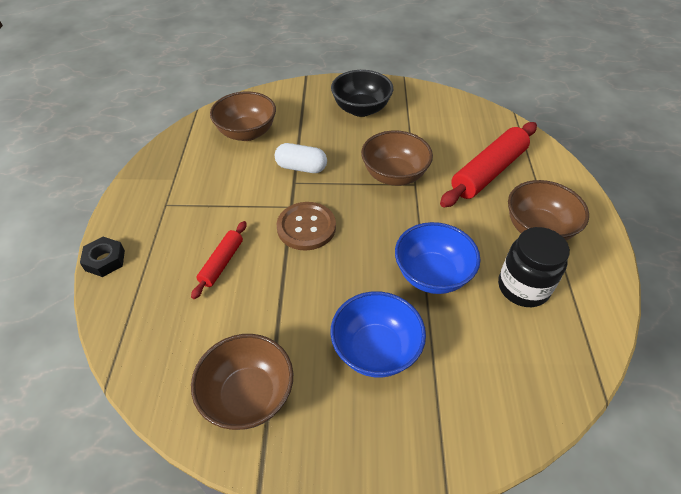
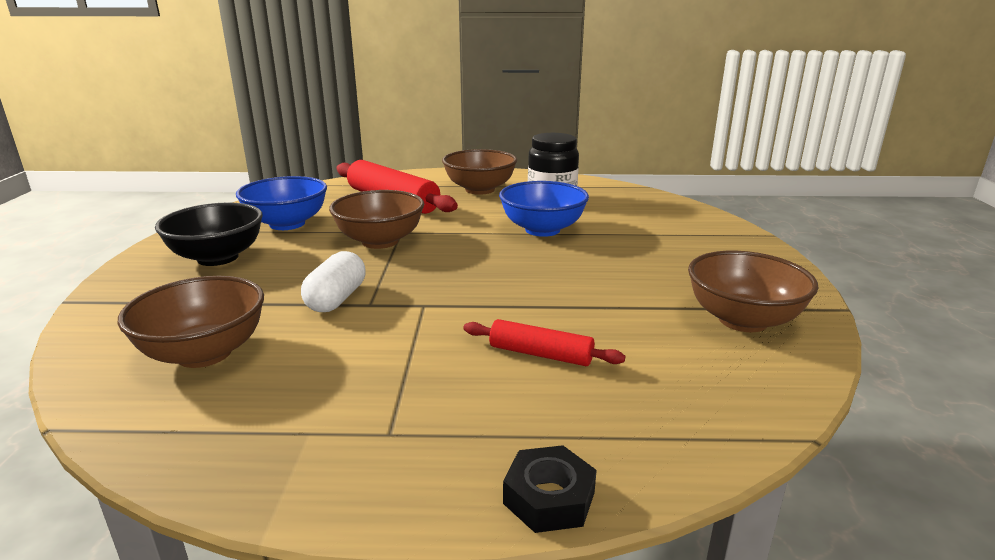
camera: 90 degrees left, 25 degrees down
brown button [276,202,336,251] -> none
blue bowl [330,291,426,378] -> blue bowl moved to [236,176,327,230]

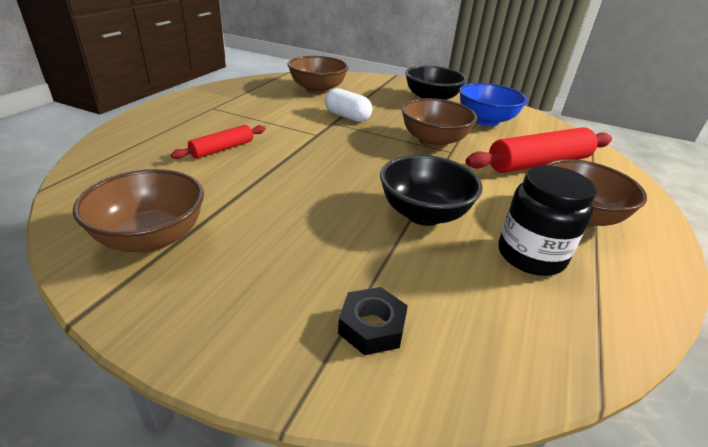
camera: 110 degrees right, 10 degrees up
blue bowl [499,181,589,237] -> black bowl [380,155,483,226]
black nut [503,445,597,533] -> black nut moved to [338,287,408,355]

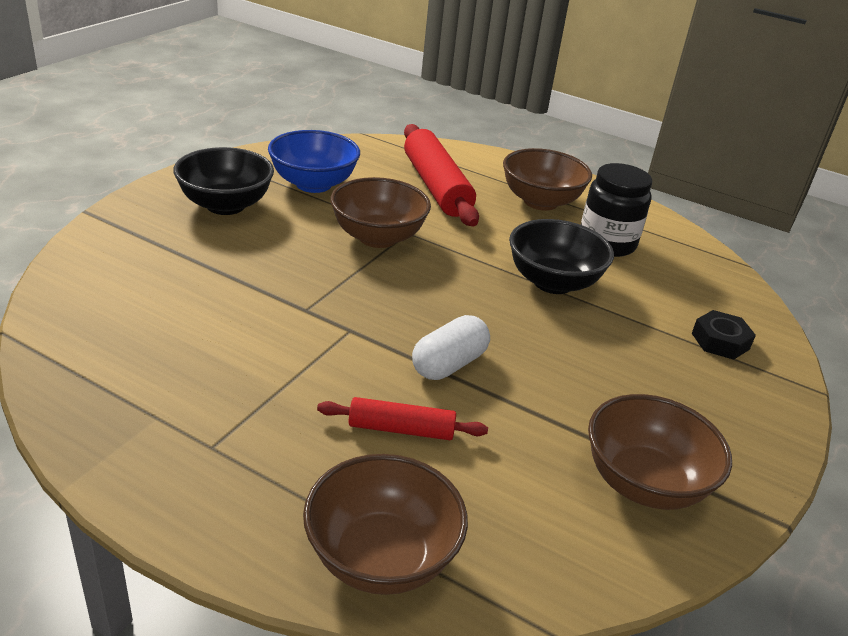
camera: 85 degrees left, 0 degrees up
red rolling pin [171,125,266,159] -> red rolling pin turned 45 degrees counterclockwise [317,397,488,440]
brown bowl [288,56,349,94] -> brown bowl moved to [303,454,468,595]
white capsule [325,88,372,122] -> white capsule moved to [412,315,490,380]

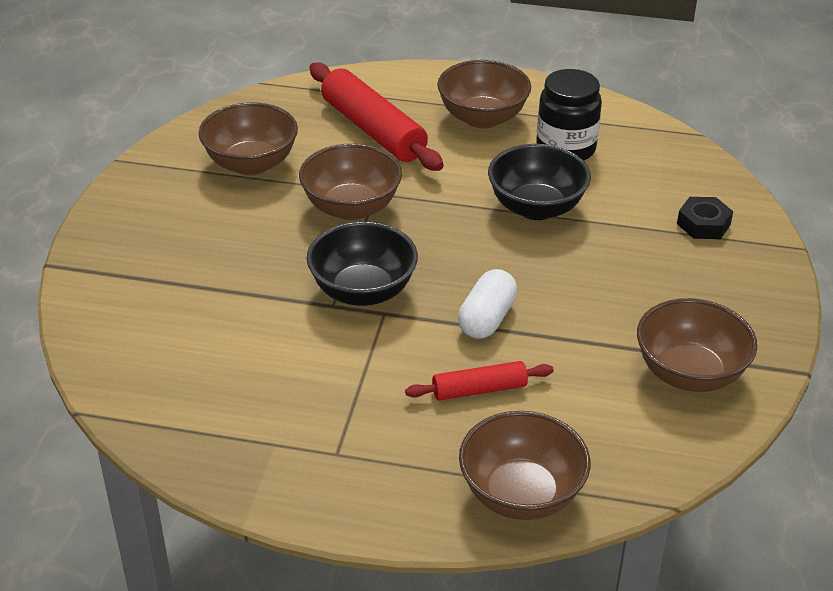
camera: 15 degrees left, 5 degrees up
black bowl [173,147,274,215] -> black bowl moved to [306,221,418,306]
blue bowl [268,130,360,193] -> brown bowl [199,102,298,175]

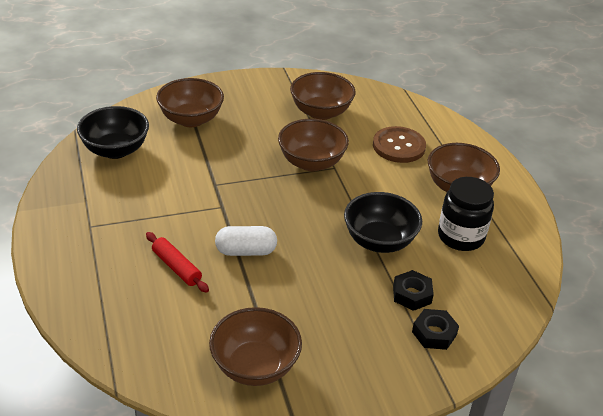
camera: 60 degrees right, 0 degrees up
black bowl [306,221,418,306] -> black bowl moved to [77,106,149,159]
red rolling pin [309,62,444,171] -> brown button [373,126,426,163]
brown bowl [459,411,590,520] -> brown bowl moved to [156,78,224,127]
none -> black nut [393,270,434,311]

